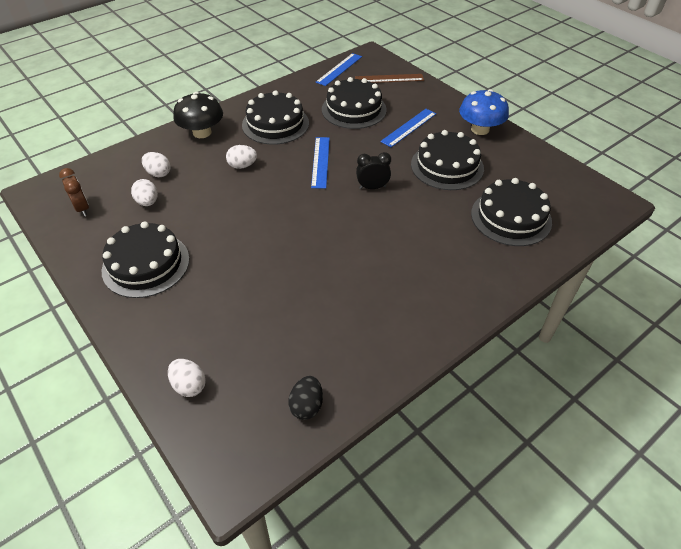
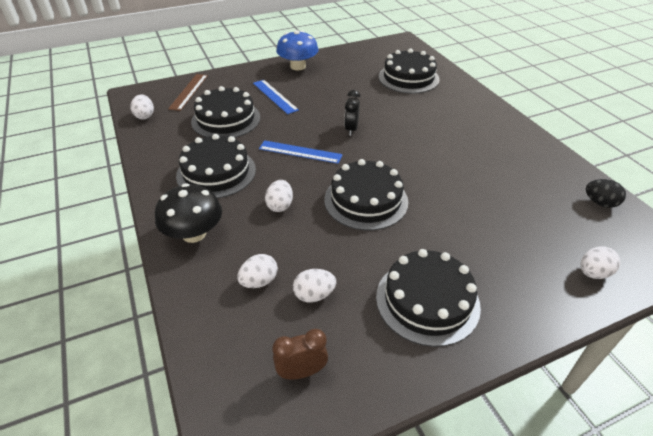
camera: 75 degrees left, 5 degrees down
blue ruler [316,53,362,86] -> white egg [131,95,154,120]
black cake [411,130,484,190] -> black cake moved to [324,159,408,230]

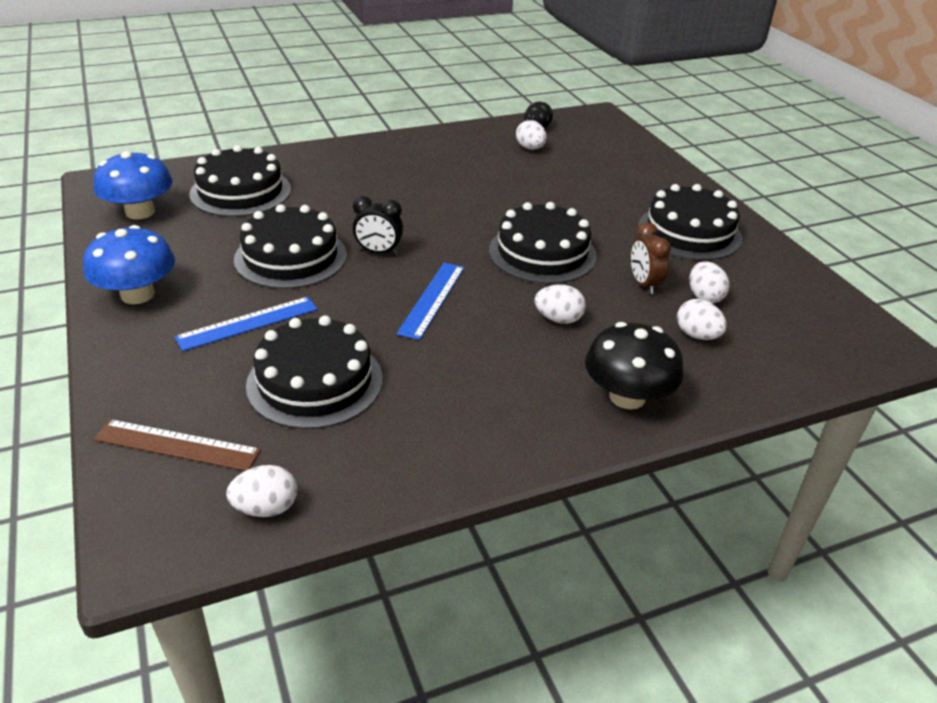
camera: 90 degrees left, 5 degrees down
black cake [176,134,256,198] -> black cake moved to [234,204,347,289]
brown clock [272,329,328,380] -> brown clock moved to [631,222,671,294]
white egg [580,246,620,279] -> white egg moved to [516,120,547,150]
none -> blue mushroom [94,151,173,219]

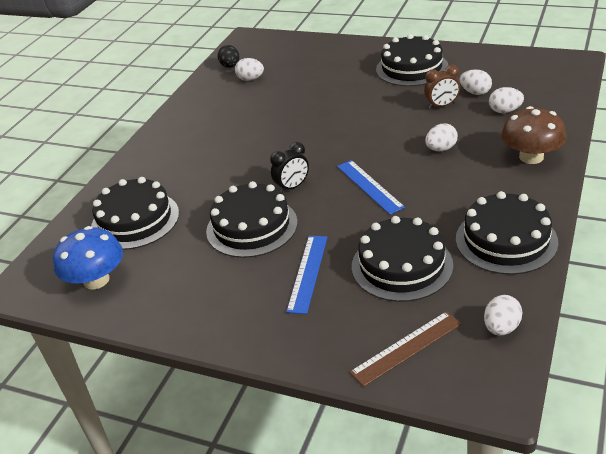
camera: 40 degrees left, 0 degrees up
blue mushroom [83,225,175,304] -> none
black cake [489,202,597,284] -> black cake moved to [456,191,559,275]
black mushroom [585,322,683,409] -> brown mushroom [501,106,567,164]
brown clock [631,222,671,294] -> brown clock turned 45 degrees counterclockwise [424,65,460,109]

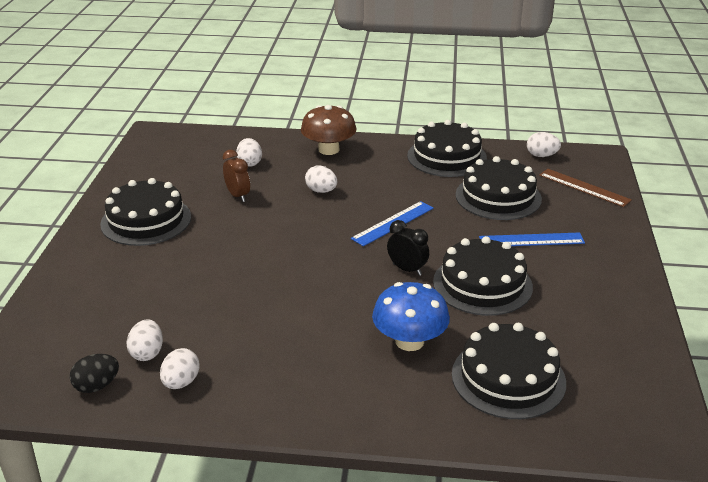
camera: 110 degrees left, 5 degrees down
blue mushroom [53,226,123,289] -> blue mushroom moved to [372,282,450,351]
white egg [460,70,492,95] -> white egg moved to [160,348,200,389]

